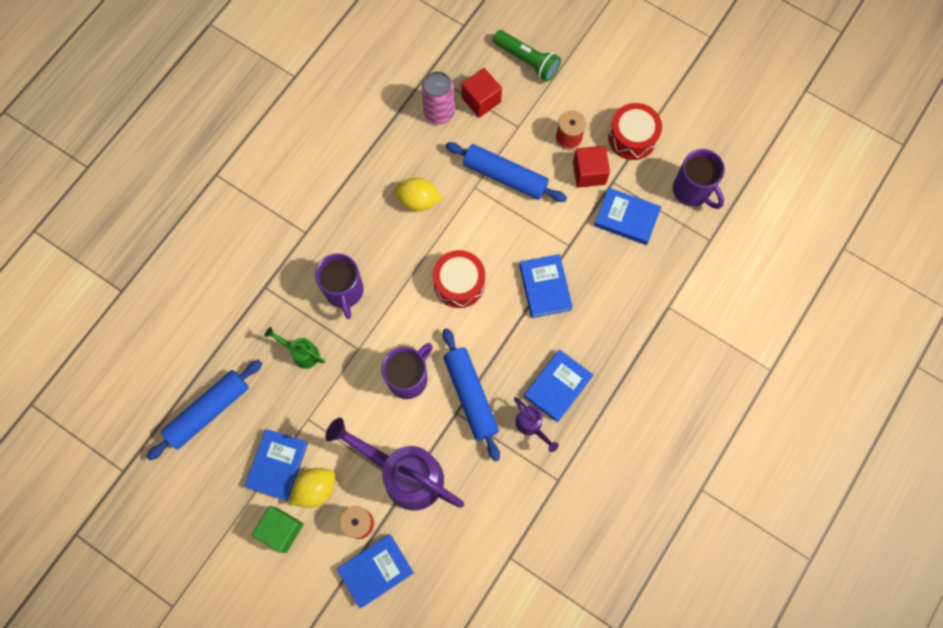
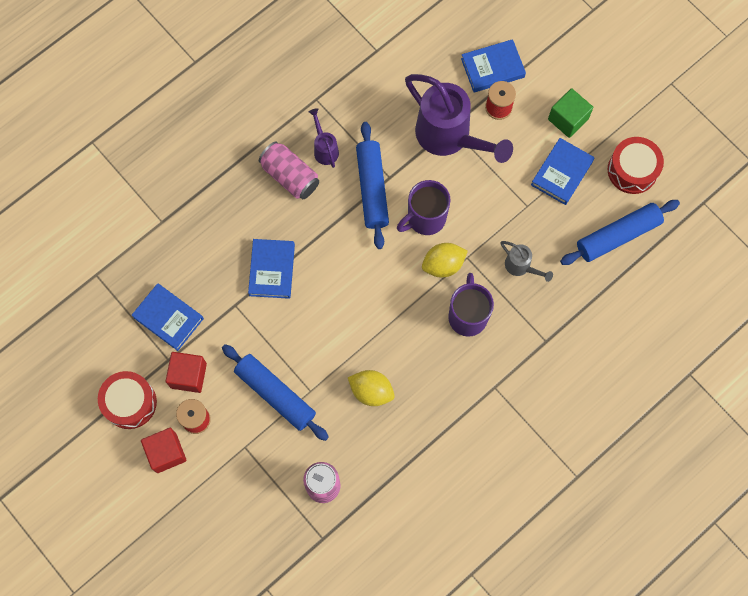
camera: 165 degrees left, 0 degrees up
green watering can [265,327,325,369] -> grey watering can [501,241,553,282]
yellow lemon [290,468,335,508] -> yellow lemon moved to [422,243,468,278]
red drum [433,250,485,308] -> red drum moved to [607,137,664,194]
red cube [461,68,502,118] -> red cube moved to [141,428,187,473]
green flashlight [493,30,561,82] -> none
blue book [524,350,593,422] -> pink can [259,141,319,199]
purple mug [673,149,725,209] -> none

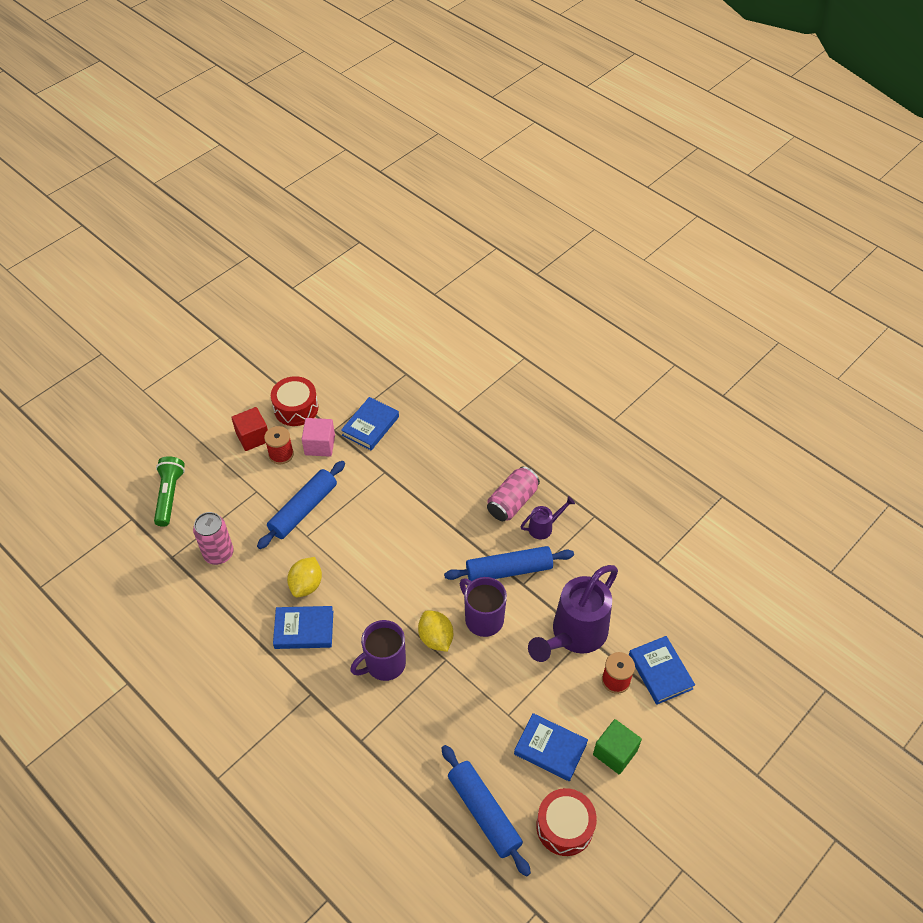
camera: 85 degrees right, 20 degrees down
red cube [166,352,207,393] -> pink cube [302,418,335,457]
blue book [248,239,295,299] -> blue book moved to [273,606,333,649]
purple mug [448,273,494,337] -> purple mug turned 150 degrees clockwise [350,620,406,681]
grey watering can [501,241,553,282] -> none
none -> green flashlight [154,456,185,527]

